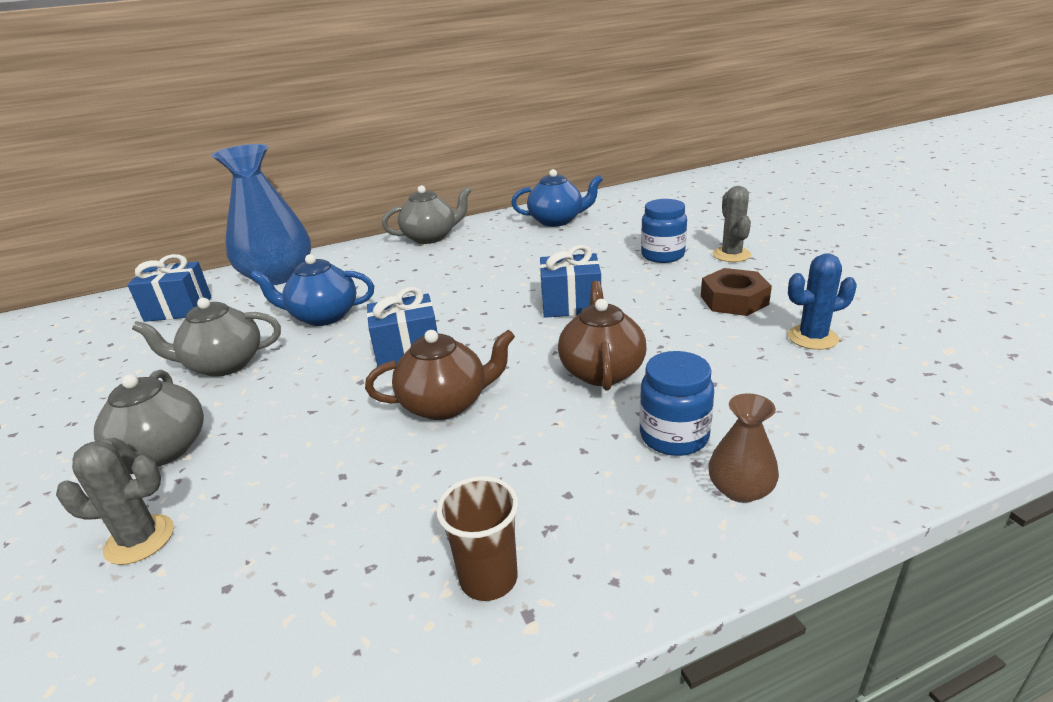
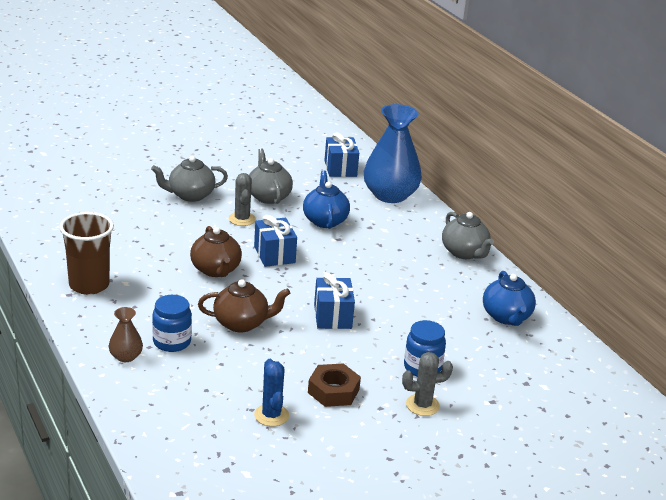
camera: 80 degrees right, 0 degrees up
grey cactus [56,441,174,565] -> grey cactus moved to [229,173,256,226]
brown cup [436,476,519,601] -> brown cup [60,212,114,295], size x1.62

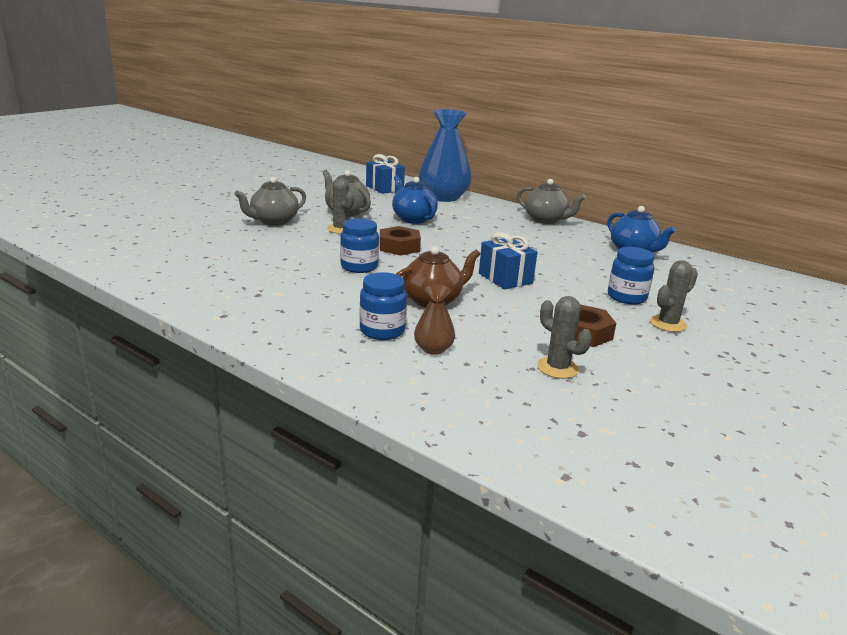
camera: 25 degrees left, 5 degrees down
brown cup [60,212,114,295] -> none
brown vase [109,307,143,362] -> brown vase moved to [414,285,455,355]
brown teapot [190,226,242,277] -> blue jar [340,218,379,273]
blue gift [254,215,297,267] -> brown nut [379,226,421,256]
blue cactus [254,359,289,427] -> grey cactus [537,296,592,379]

